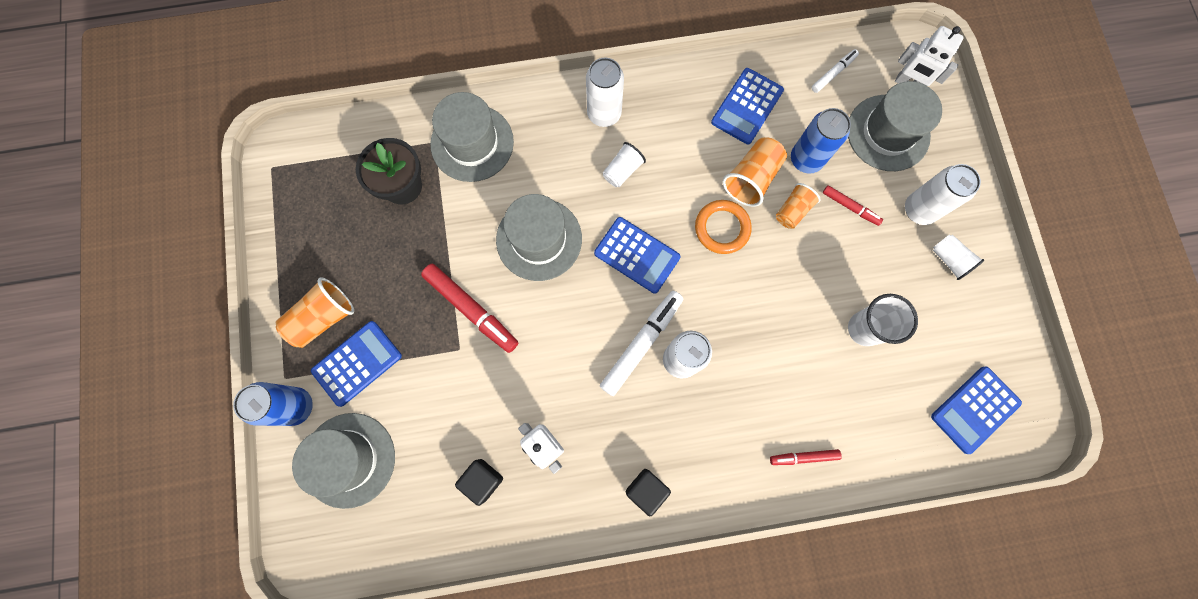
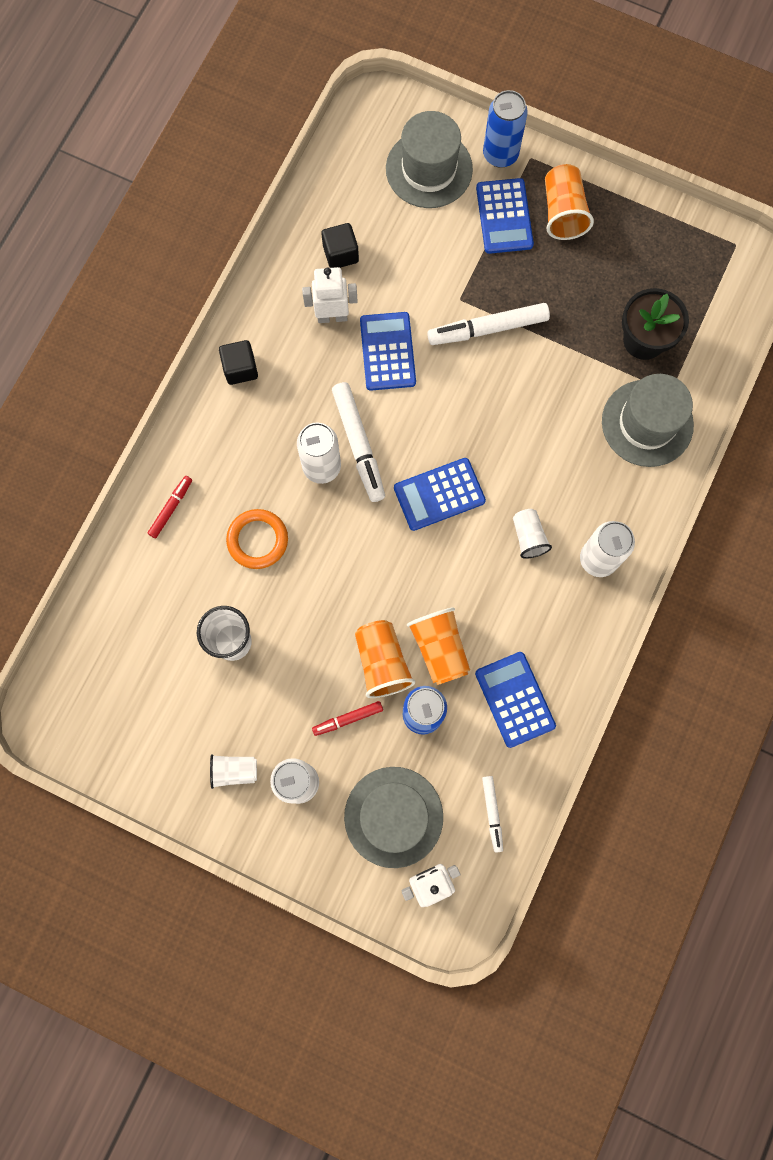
camera: 125 degrees right, 0 degrees up
red marker [421,264,518,353] -> white marker [427,303,550,345]
grey hat [496,194,582,281] -> none
orange ring [695,200,752,254] -> orange ring moved to [226,509,288,569]
orange cup [776,183,821,229] -> orange cup [355,620,415,698], size x1.53
blue calculator [931,366,1022,454] -> blue calculator moved to [360,312,416,391]

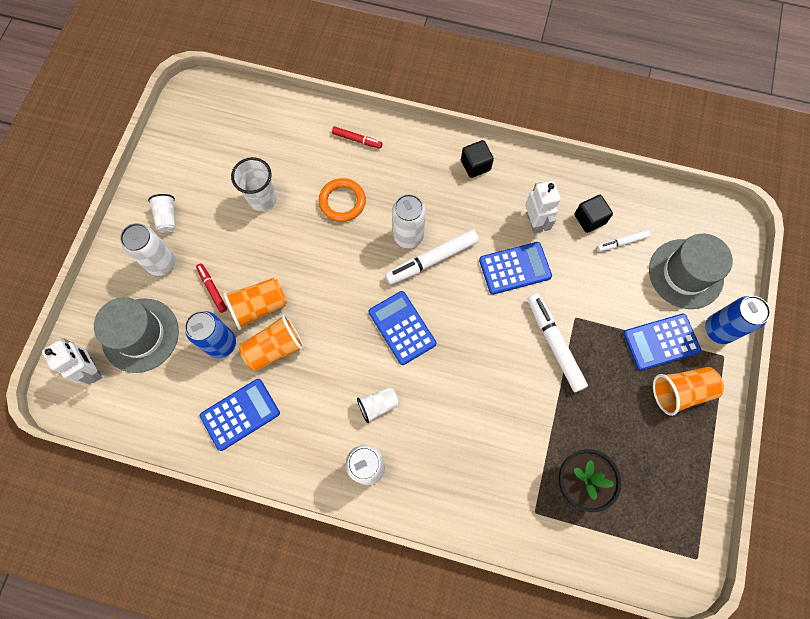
camera: 80 degrees right, 5 degrees down
white marker [482,776,503,853] -> white marker moved to [597,230,651,252]
grey hat [602,374,694,467] -> none

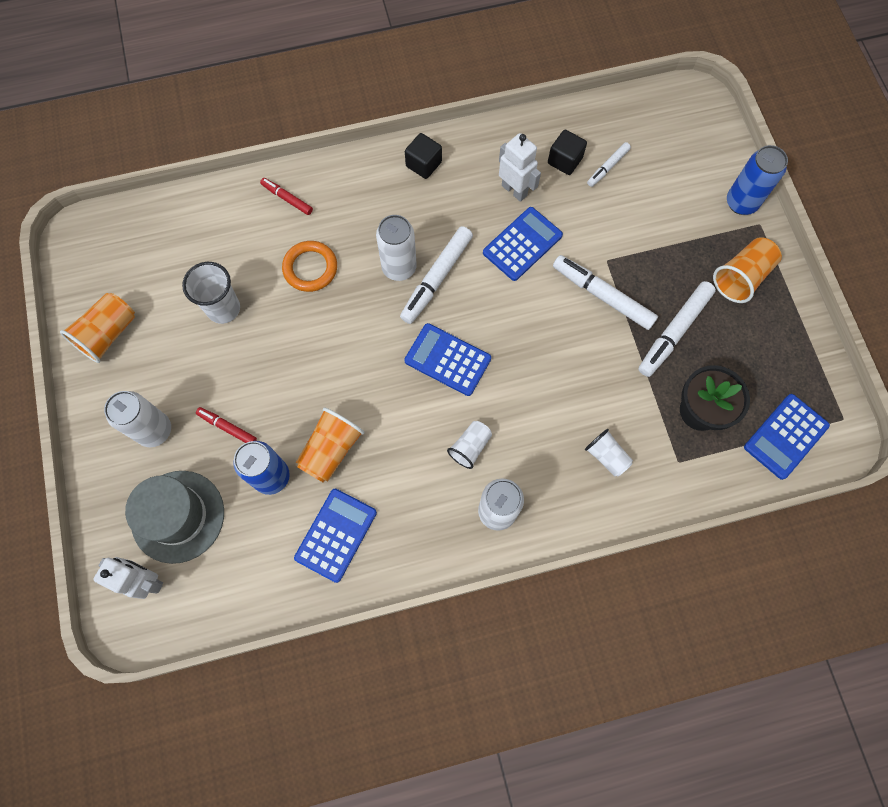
camera: 30 degrees left, 0 degrees up
white cup [148,194,176,233] -> white cup moved to [585,429,633,477]
orange cup [223,278,287,330] -> orange cup moved to [60,293,135,363]
red marker [332,127,382,149] -> red marker turned 135 degrees counterclockwise [260,178,313,215]
blue calculator [623,314,701,370] -> blue calculator moved to [744,394,830,480]
grey hat [649,234,733,309] -> none
none -> white marker [638,281,716,377]

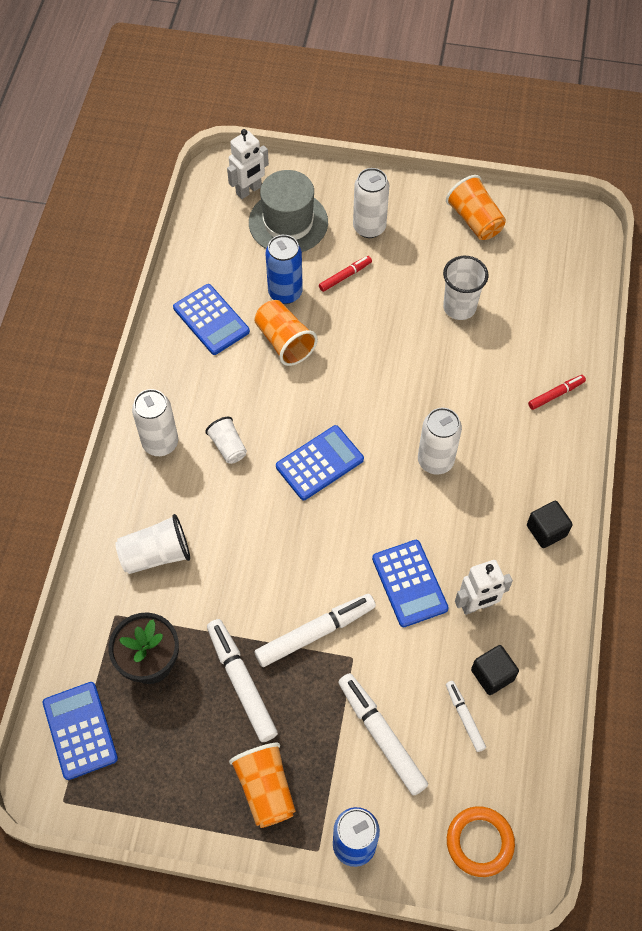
camera: 115 degrees right, 10 degrees down
orange ring [282,241,337,292] -> orange ring moved to [447,806,515,877]
white marker [400,226,473,324] -> white marker moved to [338,673,428,796]
white cup [585,429,633,477] -> white cup [115,514,190,574], size x1.53

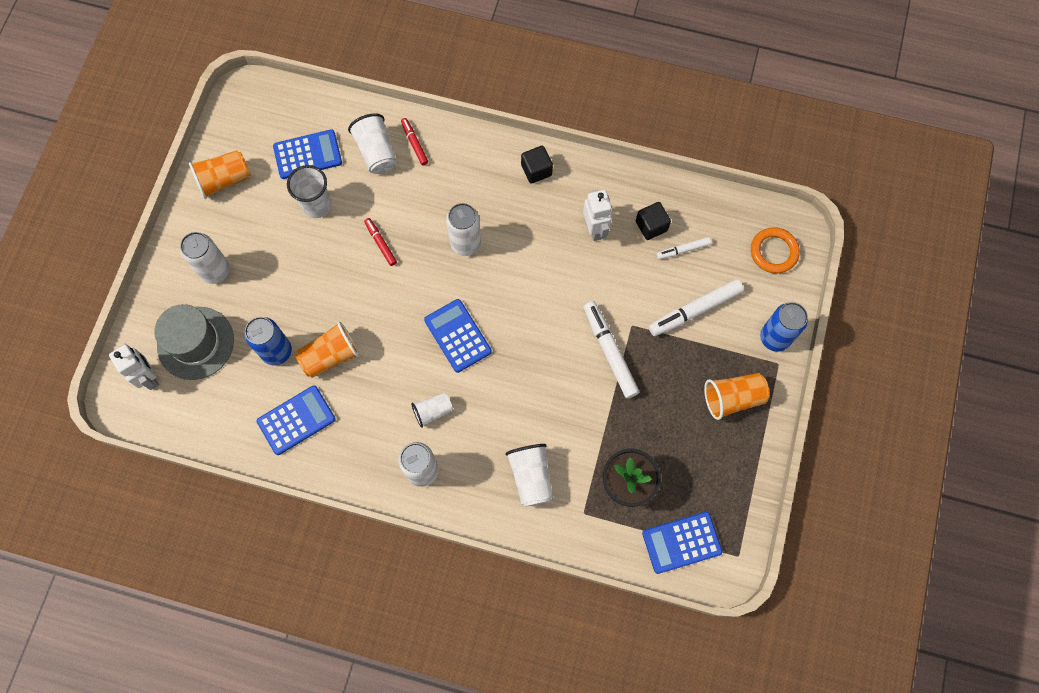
camera: 85 degrees left, 10 degrees up
white marker [207,619,278,742] -> none
red marker [319,256,372,292] -> red marker moved to [364,218,397,266]
blue calculator [372,540,449,627] -> blue calculator moved to [273,129,342,179]
none -> white cup [348,113,397,174]

